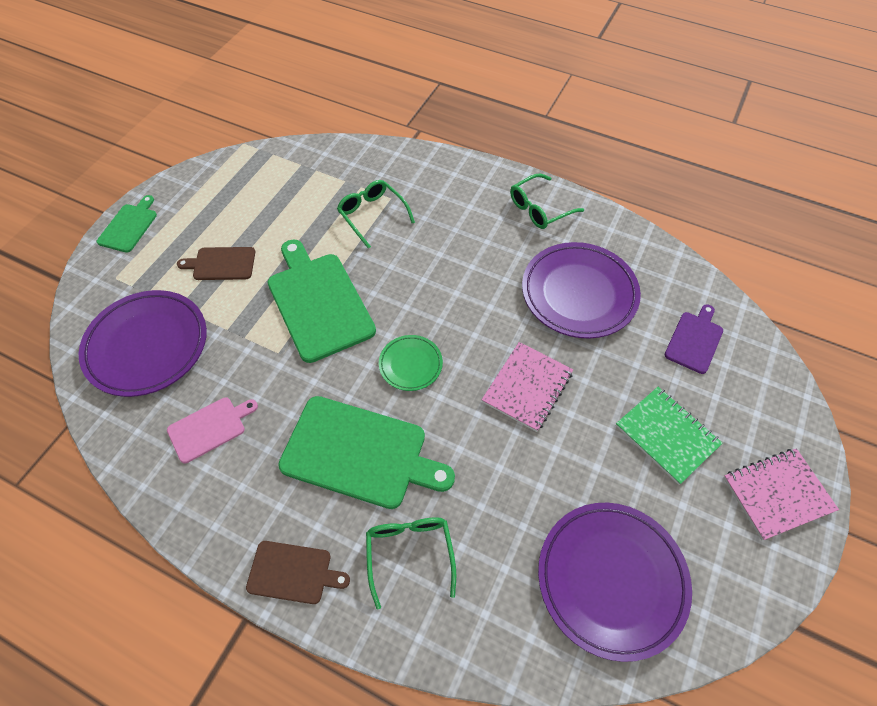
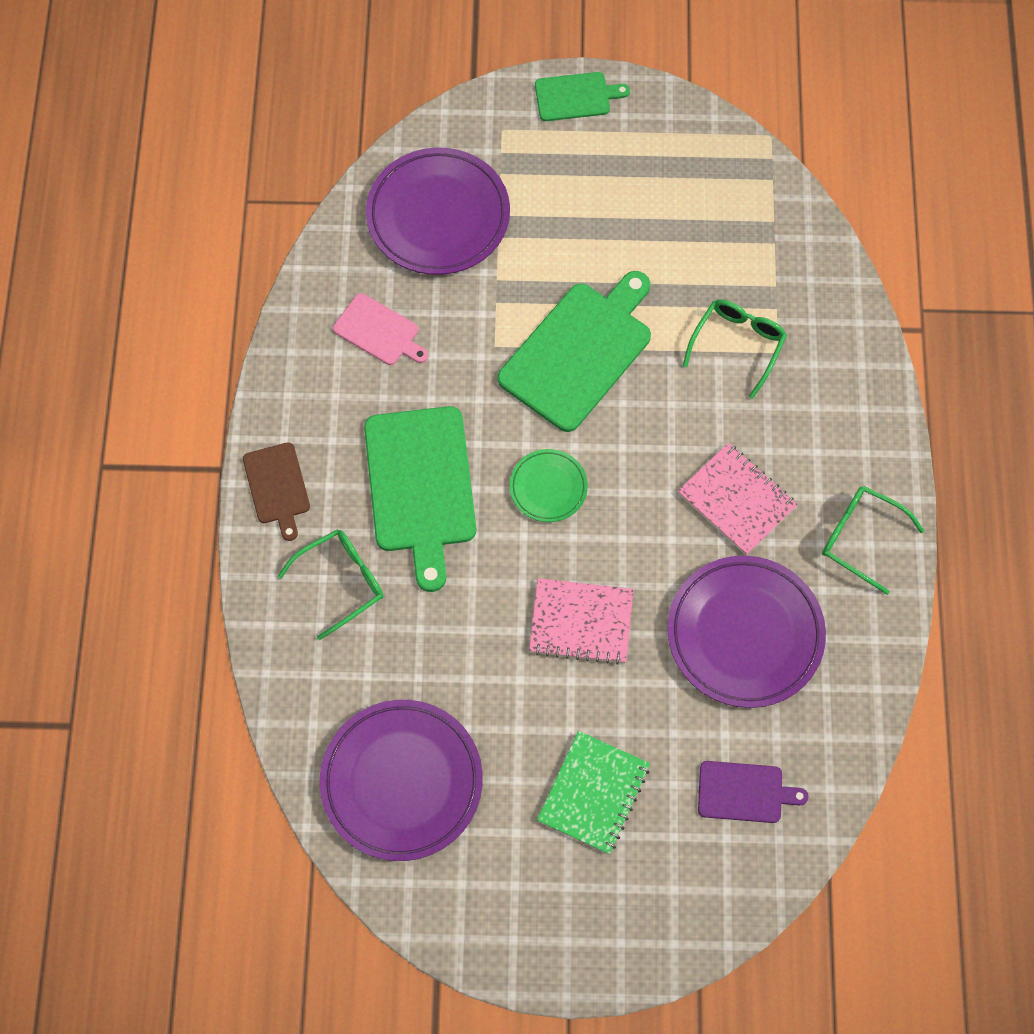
camera: 65 degrees right, 10 degrees up
brown cutting board [177,247,255,280] -> none
pink notebook [723,448,839,540] -> pink notebook moved to [678,443,798,555]

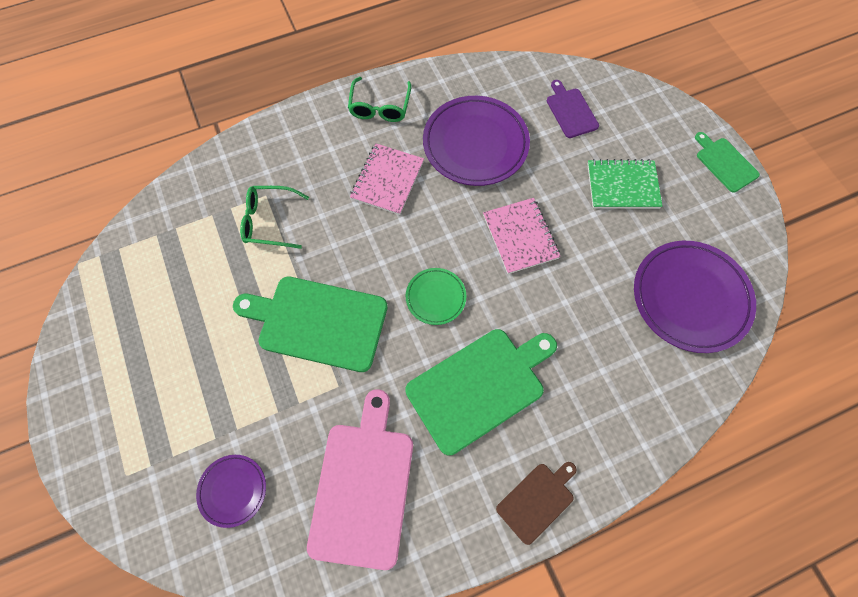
camera: 115 degrees left, 0 degrees up
green glasses [278,529,384,640] -> none
pink cutting board [333,293,428,365] -> pink cutting board [307,389,413,570], size x1.88
purple plate [366,148,510,275] -> purple plate [196,455,266,528], size x0.51
green cutting board [535,72,630,121] -> green cutting board moved to [695,132,760,193]

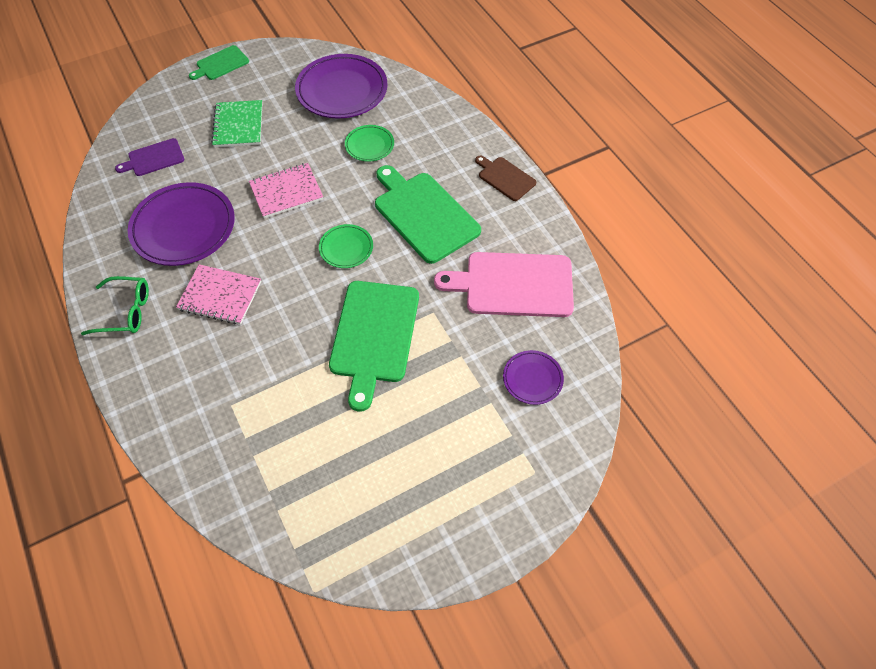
camera: 95 degrees left, 10 degrees down
green glasses [240,186,309,249] -> none
none -> green plate [345,125,394,162]

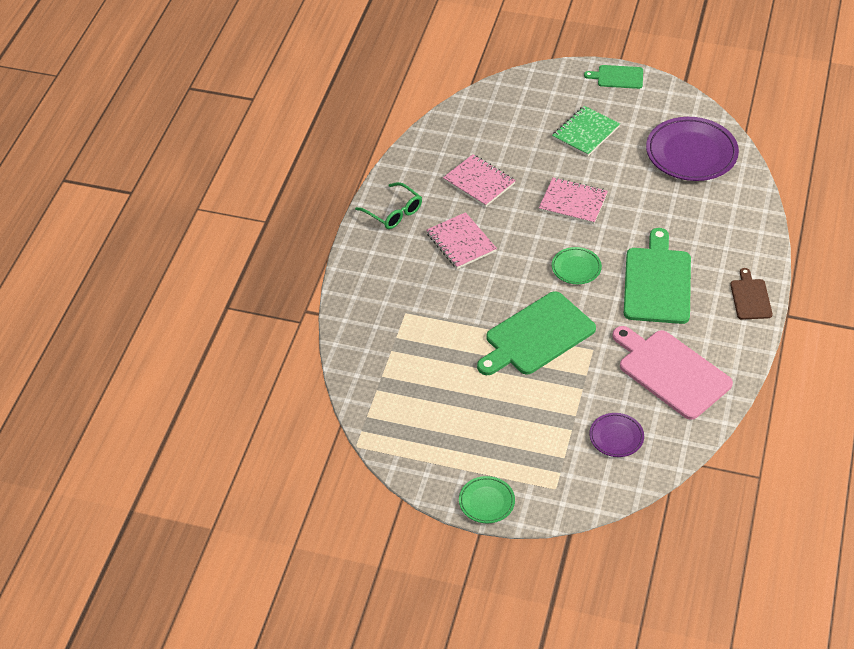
camera: 45 degrees right, 10 degrees down
purple cutting board [115,138,185,176] -> none
purple plate [128,182,235,266] -> pink notebook [443,154,516,207]
green plate [345,125,394,162] -> green plate moved to [459,476,515,523]

